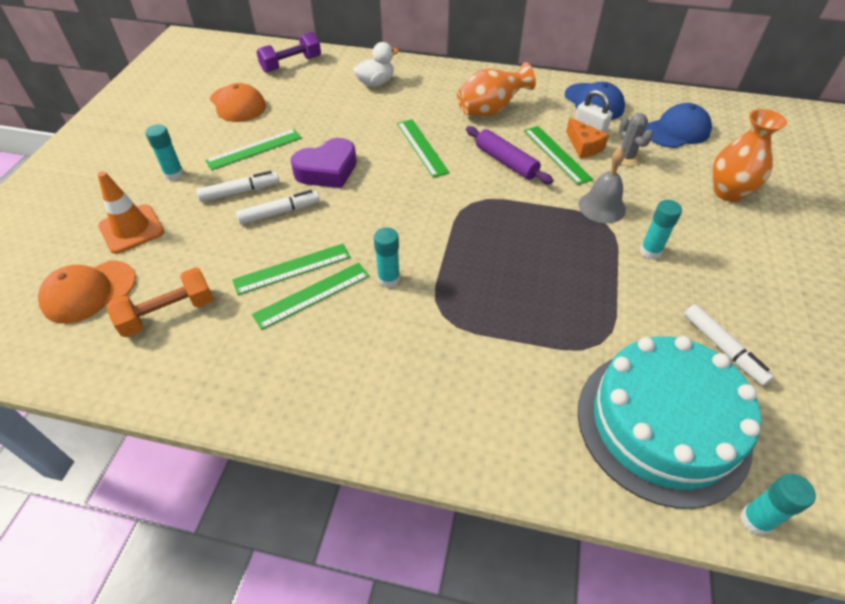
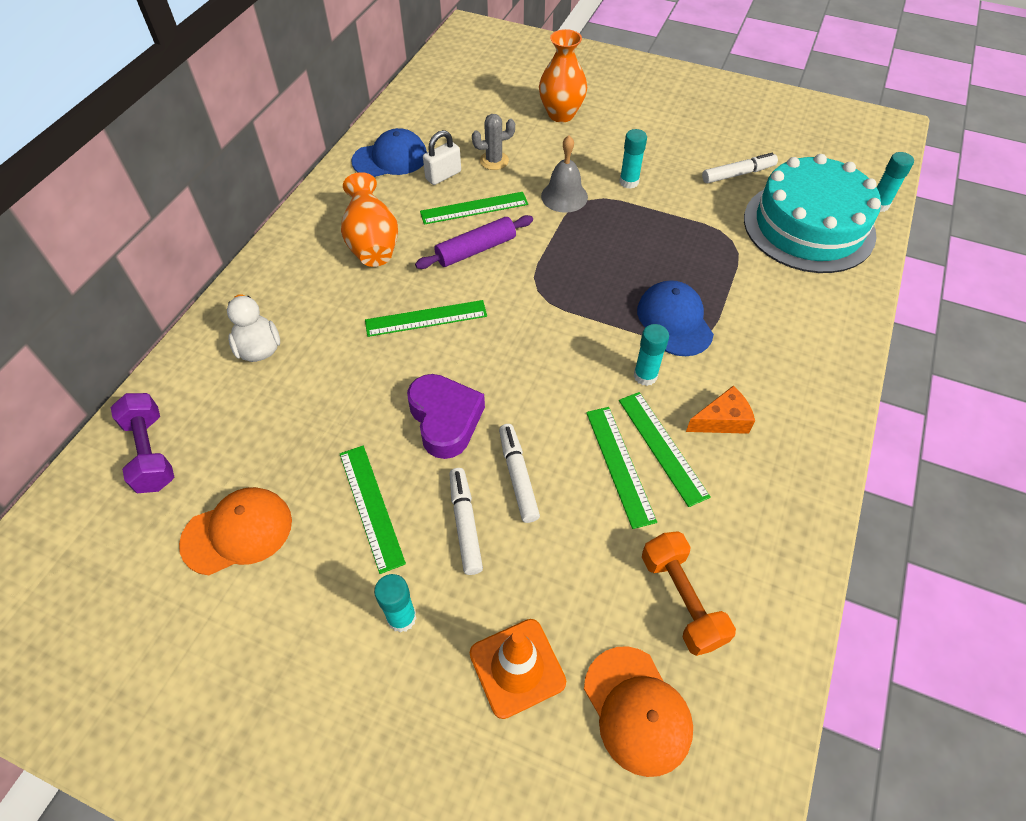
camera: 80 degrees left, 5 degrees up
orange cheese [566,117,609,158] -> orange cheese moved to [686,386,755,434]
blue cap [645,103,712,148] -> blue cap moved to [637,280,714,356]

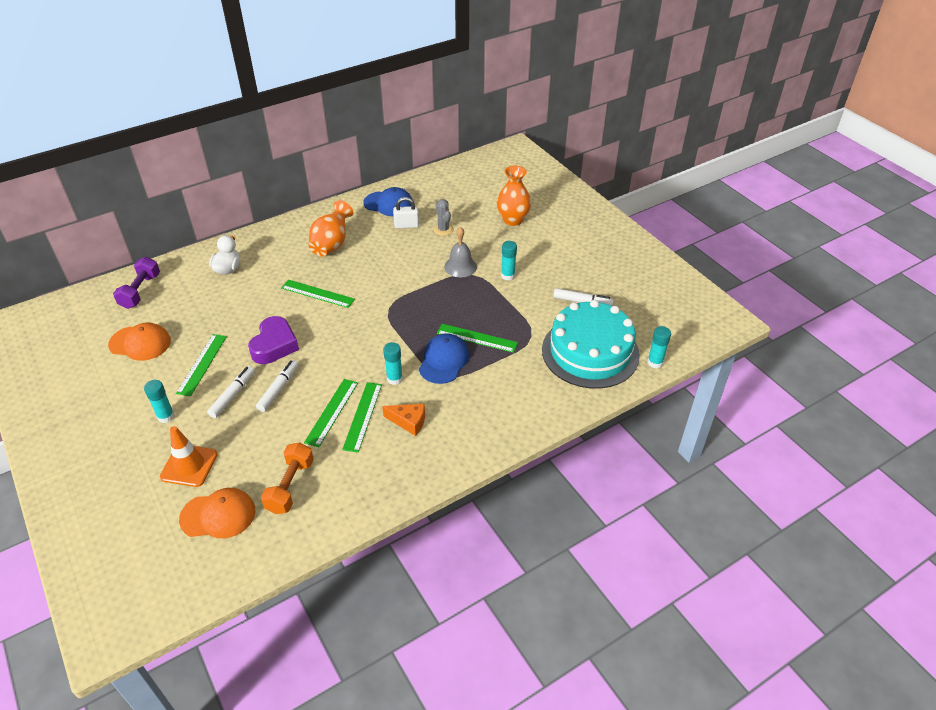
camera: 35 degrees right, 10 degrees down
purple rolling pin [415,215,533,269] -> none
green ruler [420,192,528,225] -> green ruler moved to [437,324,518,353]
grey cactus [472,114,515,170] -> grey cactus turned 45 degrees clockwise [433,199,454,236]
orange cap [584,646,693,777] -> orange cap turned 105 degrees counterclockwise [179,488,255,538]

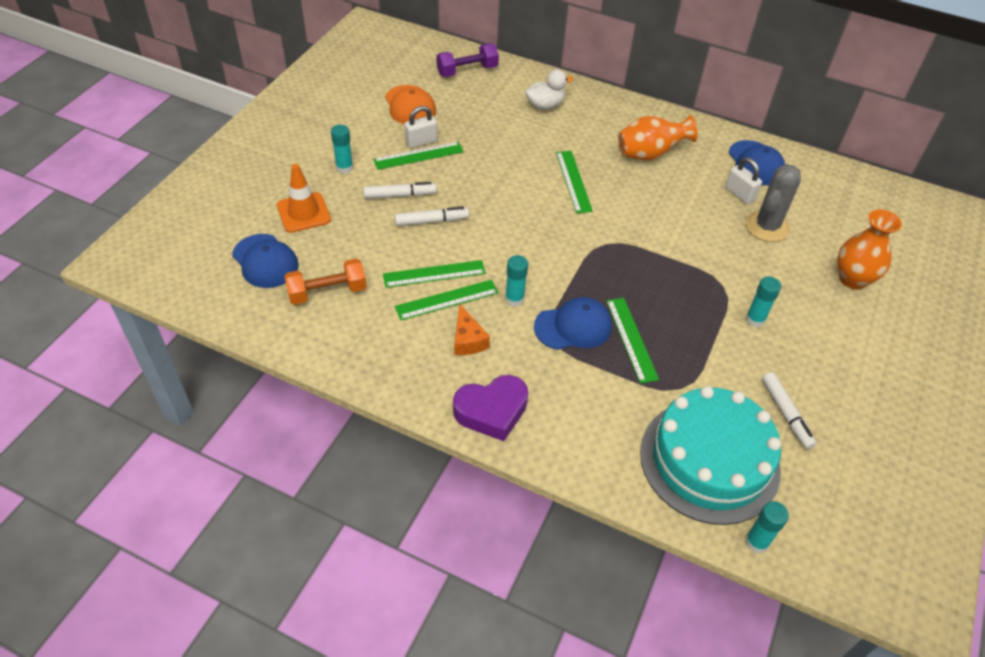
camera: 55 degrees right, 5 degrees up
orange cap [179,488,255,538] -> blue cap [232,234,299,288]
purple heart [248,316,299,364] -> purple heart moved to [453,375,528,441]
grey cactus [433,199,454,236] -> grey cactus [746,164,801,242], size x1.60
grey bell [444,227,477,277] -> none
none -> white padlock [404,106,437,148]

